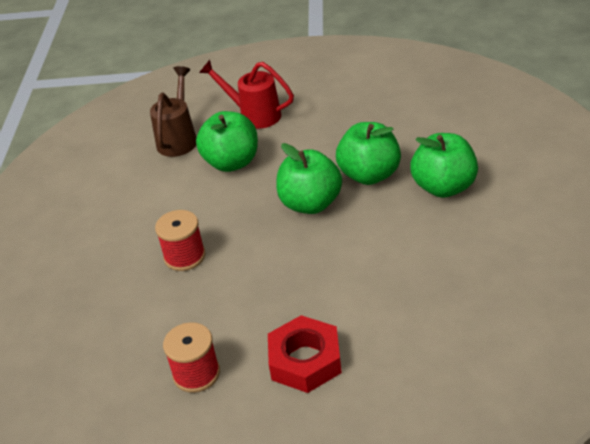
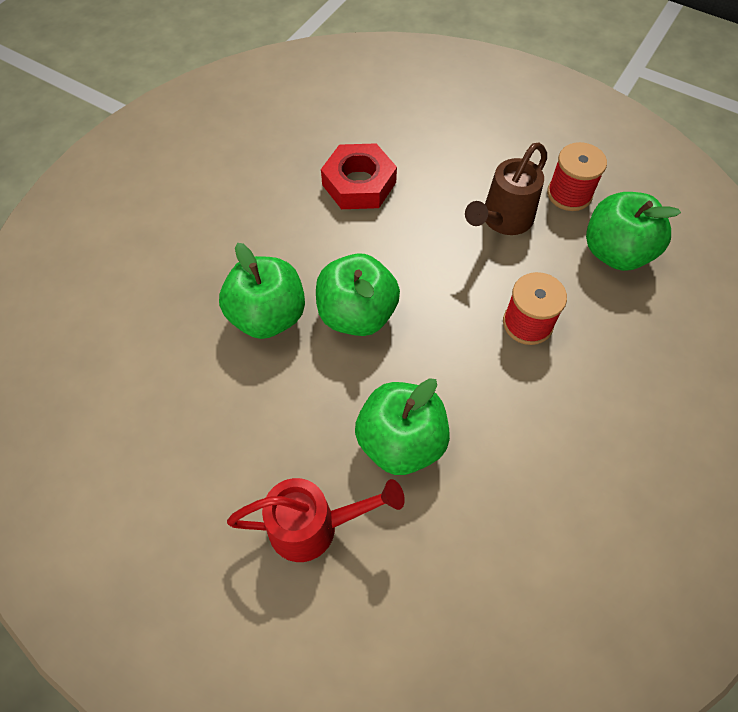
camera: 155 degrees left, 20 degrees up
brown watering can [150,66,197,157] -> brown watering can moved to [465,142,547,235]
red watering can [199,60,294,129] -> red watering can turned 60 degrees counterclockwise [227,478,405,562]
red nut [268,315,342,393] -> red nut moved to [321,143,397,209]
green apple [410,133,478,198] -> green apple moved to [586,192,681,271]

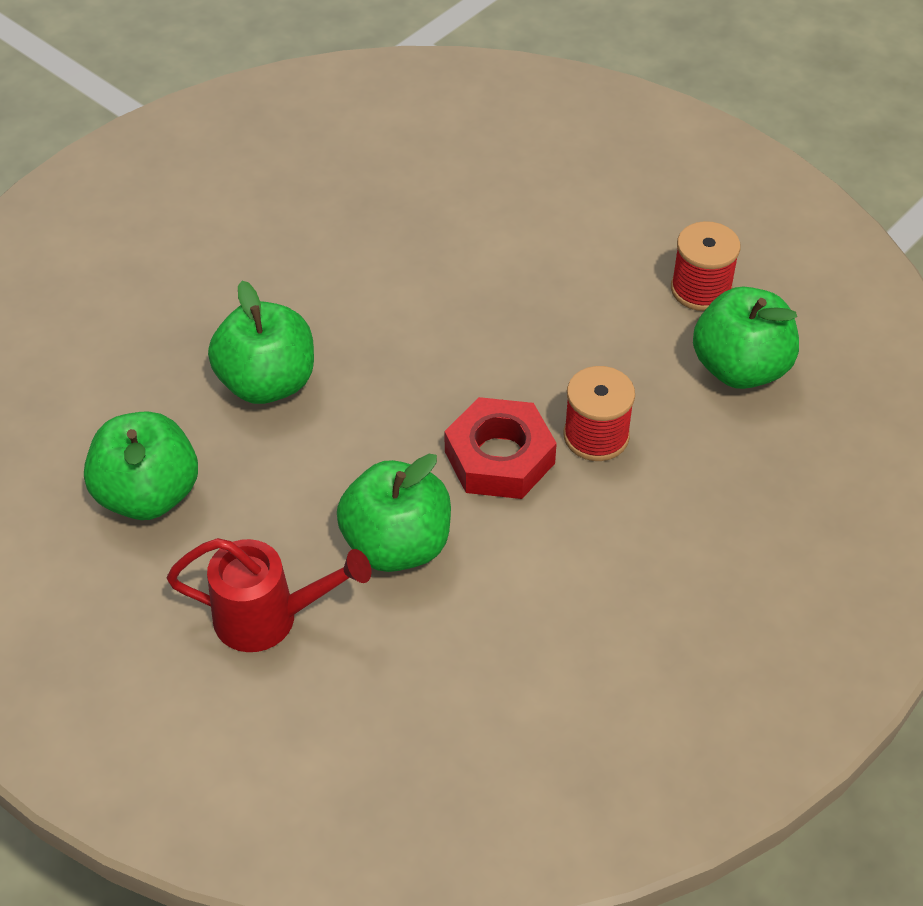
camera: 10 degrees right, 10 degrees down
green apple [316,253,400,336] -> green apple moved to [84,411,198,520]
red nut [321,143,397,209] -> red nut moved to [444,397,557,499]
brown watering can [465,142,547,235] -> none

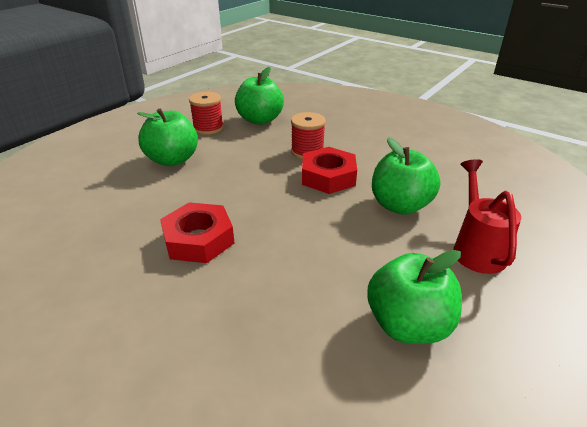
camera: 95 degrees left, 15 degrees down
green apple [208,281,314,404] -> green apple moved to [137,109,198,166]
none -> red nut [160,202,234,263]

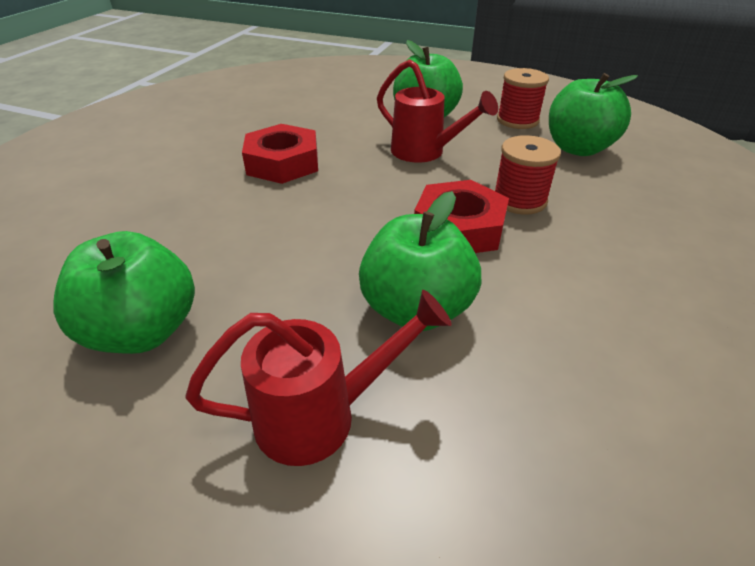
camera: 75 degrees right, 5 degrees up
none -> red watering can [377,59,498,163]

